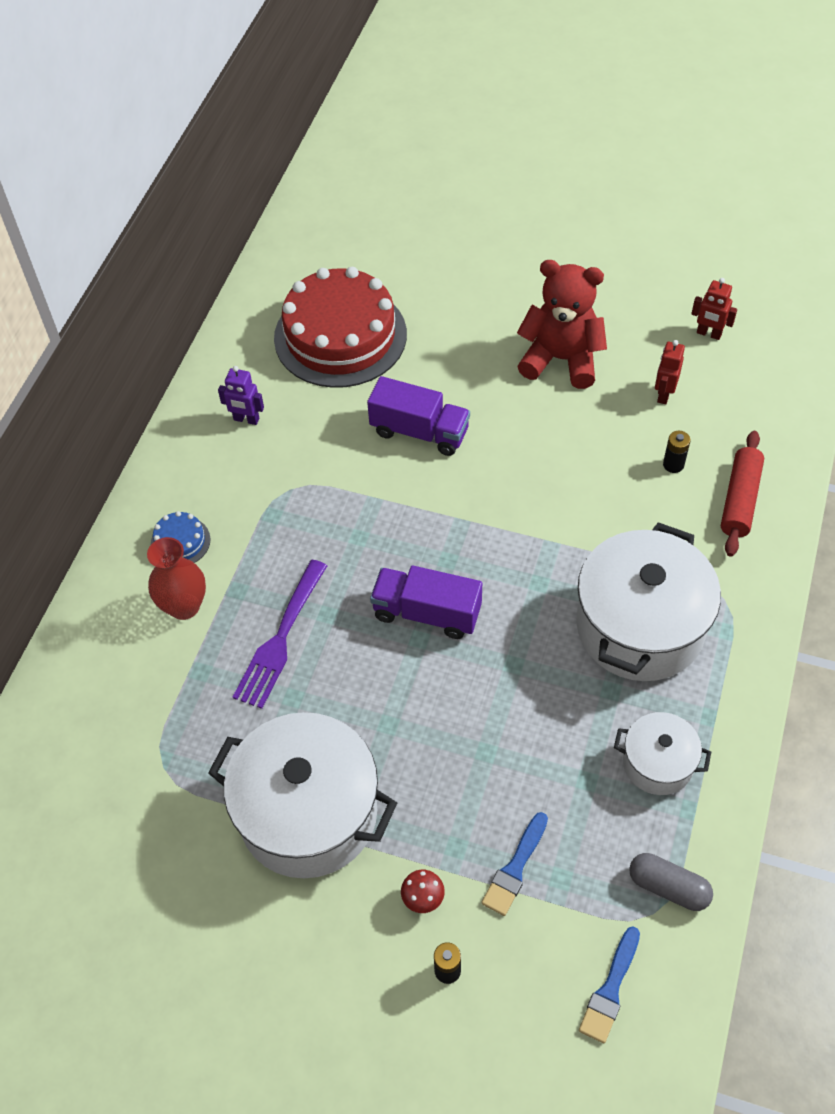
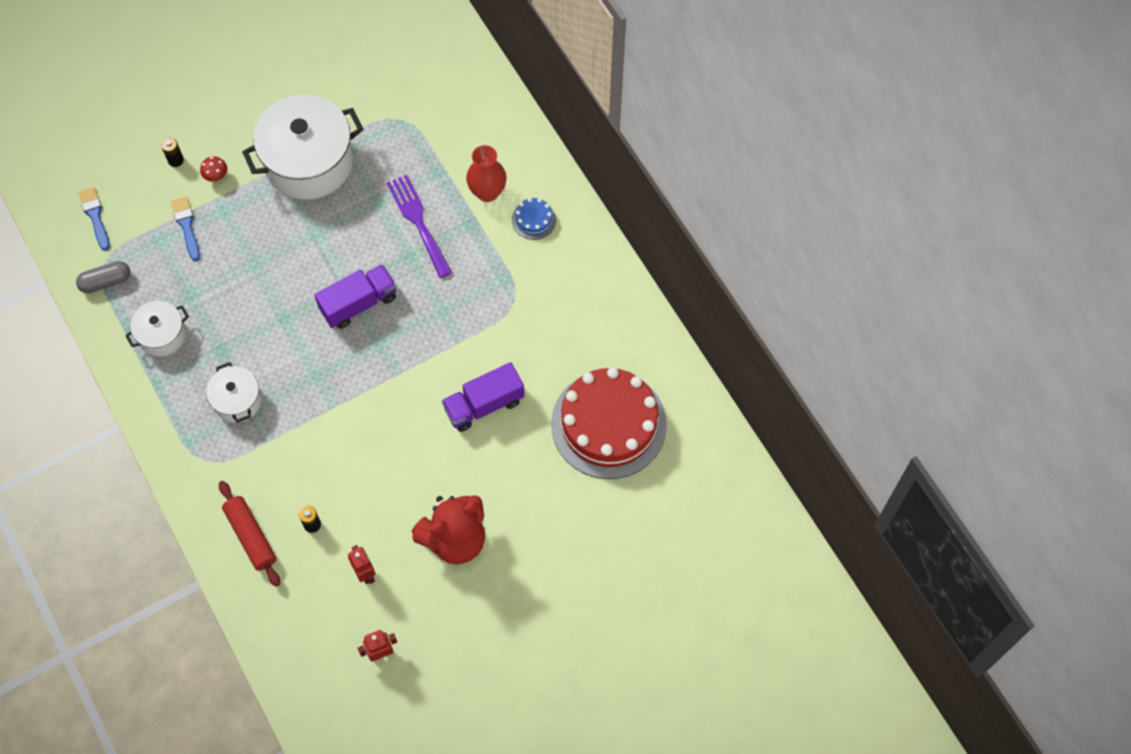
camera: 130 degrees right, 10 degrees up
purple robot [218,366,264,425] -> none
white pot [576,522,721,681] -> white pot [206,362,262,423], size x0.52

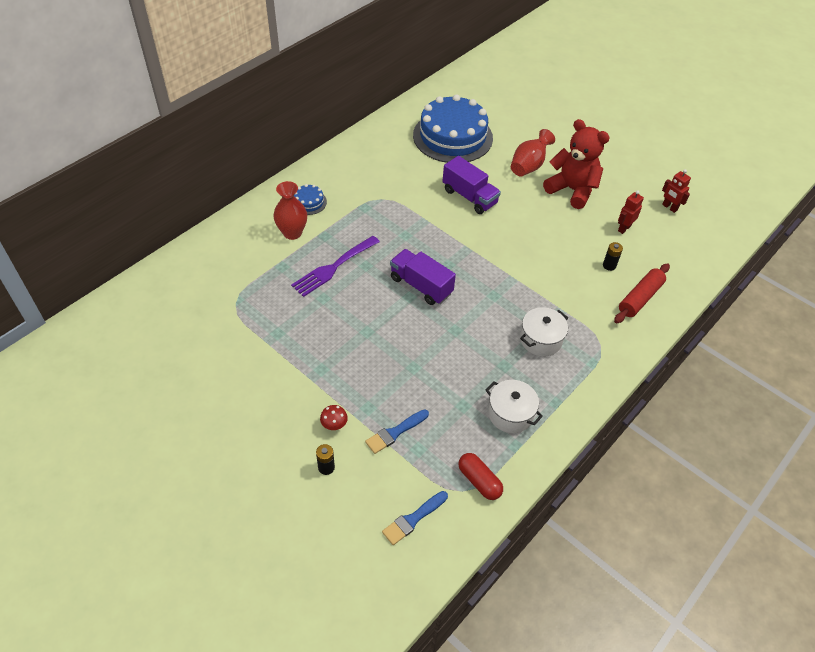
camera: 110 degrees left, 15 degrees down
grey capsule [76,261,131,293] -> red capsule [458,453,503,500]
white pot [242,94,363,200] -> none
red cake [551,367,667,479] -> blue cake [413,94,493,163]
none -> red vase [511,129,555,176]

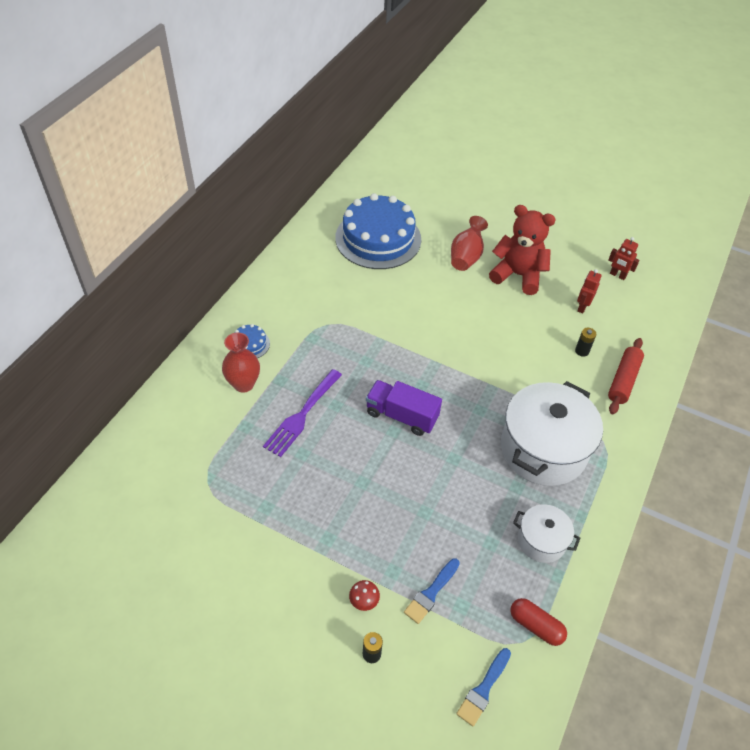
camera: 15 degrees left, 0 degrees up
purple truck [442,156,501,214] -> none
white pot [520,307,568,357] -> white pot [501,381,603,486], size x1.94

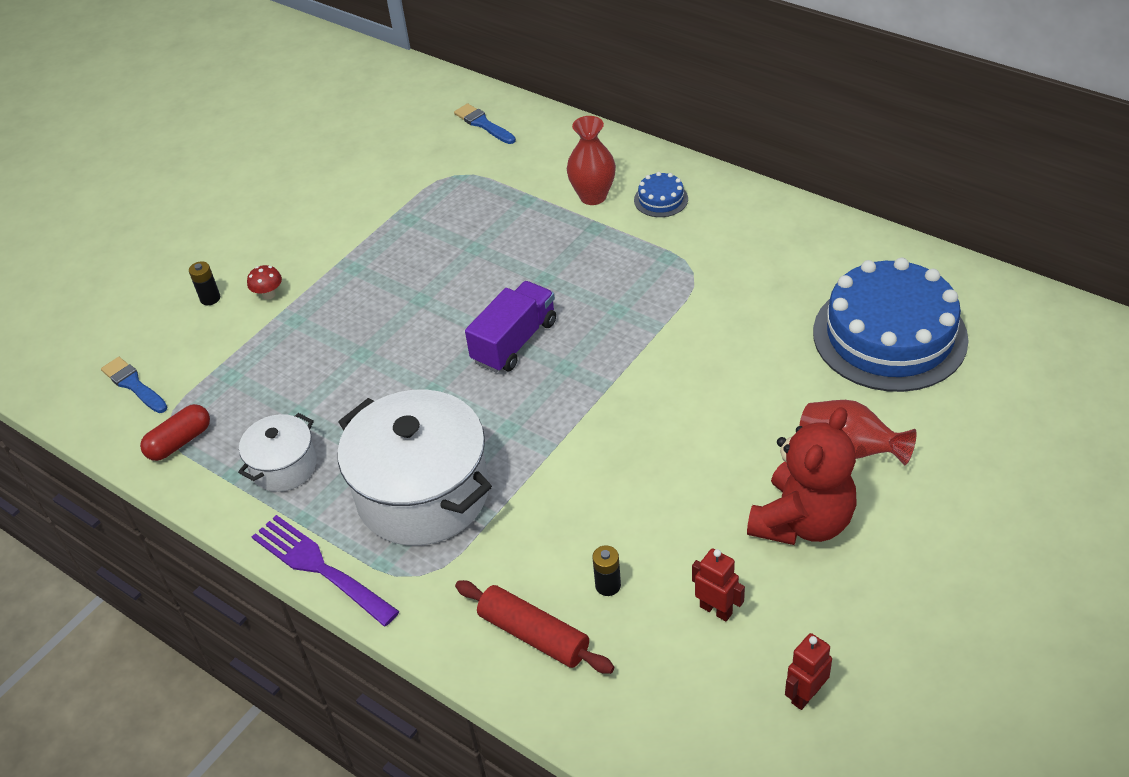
camera: 105 degrees right, 5 degrees down
purple fork [263,369,342,457] -> purple fork moved to [252,515,400,627]
blue brush [404,558,460,624] -> blue brush moved to [454,104,516,144]

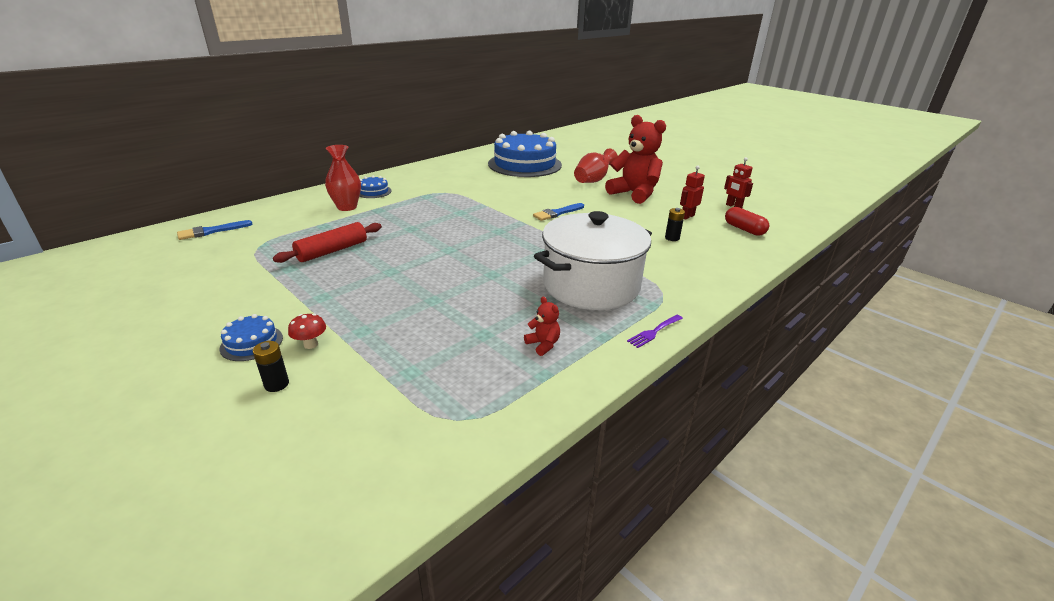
camera: 85 degrees left, 15 degrees down
blue brush [101,357,168,413] -> blue brush moved to [533,203,584,221]
red capsule [140,404,210,461] -> red capsule moved to [725,207,769,236]
white pot [238,413,317,492] -> red teddy bear [524,297,560,356]
purple fork [252,515,400,627] -> purple fork [627,315,683,348], size x0.51
red rolling pin [455,580,614,674] -> red rolling pin moved to [273,222,382,263]
purple truck [465,281,556,373] -> none
none -> blue cake [219,314,283,361]

